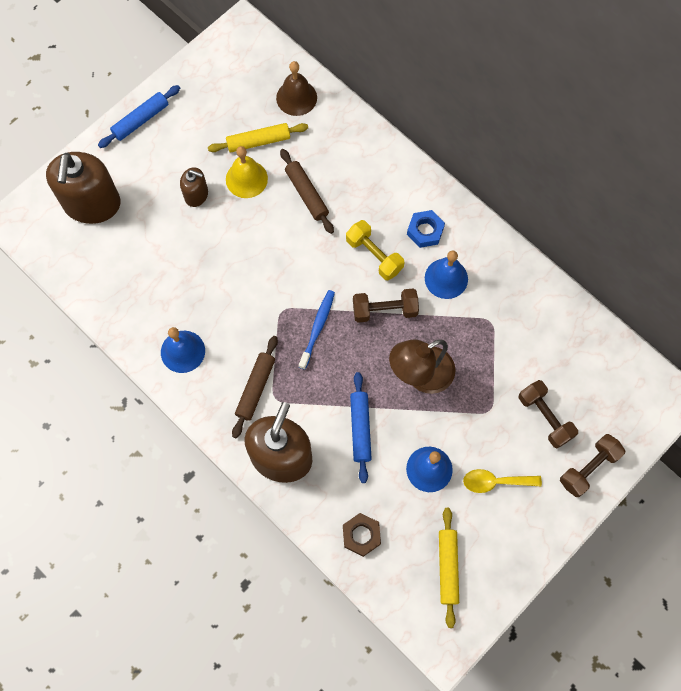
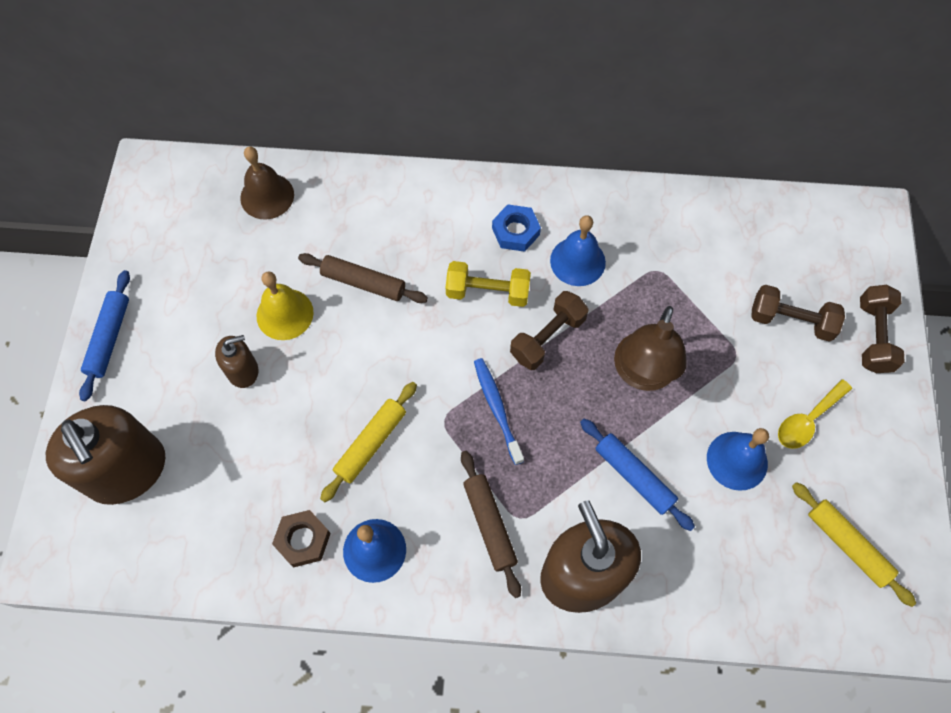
camera: 40 degrees left, 5 degrees down
yellow rolling pin [208,123,308,152] -> yellow rolling pin moved to [320,382,417,502]
brown nut [343,513,381,557] -> brown nut moved to [272,510,331,567]

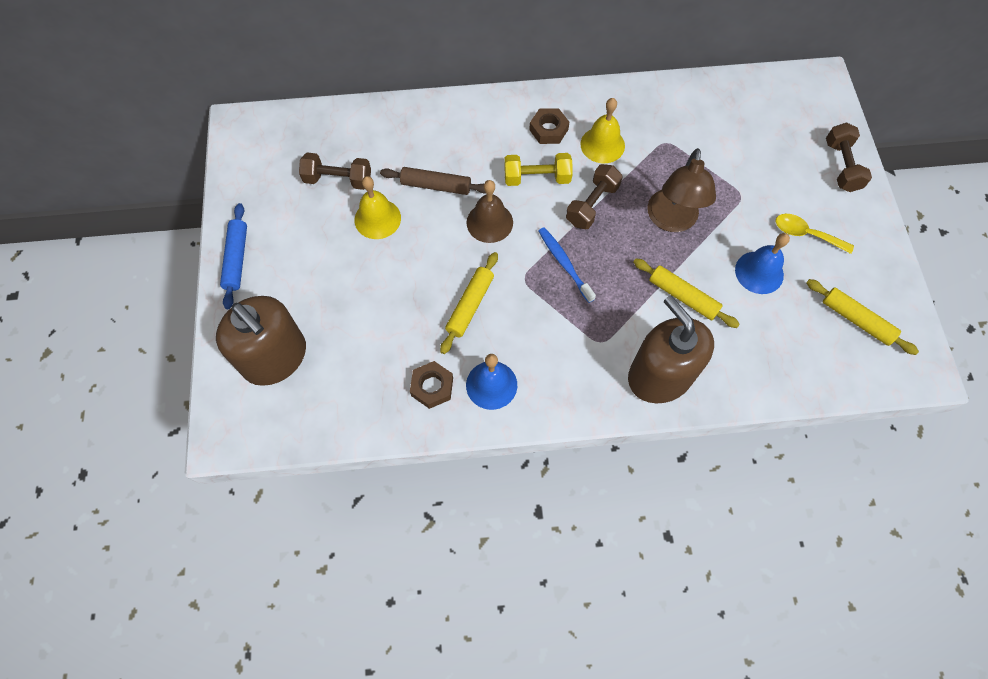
camera: 10 degrees left, 0 degrees up
brown soap dispenser [215,335,258,388] -> none
brown bell [240,146,294,219] -> brown bell moved to [466,180,513,243]
brown rolling pin [461,451,521,598] -> none
blue nut [492,204,541,252] -> brown nut [529,108,569,144]
blue bell [550,215,606,286] -> yellow bell [580,98,625,163]
blue rolling pin [580,419,695,531] -> yellow rolling pin [633,258,740,328]
brown dumbbell [752,285,845,342] -> brown dumbbell moved to [299,153,371,190]
yellow spoon [778,379,852,449] -> yellow spoon turned 75 degrees clockwise [776,214,854,254]

